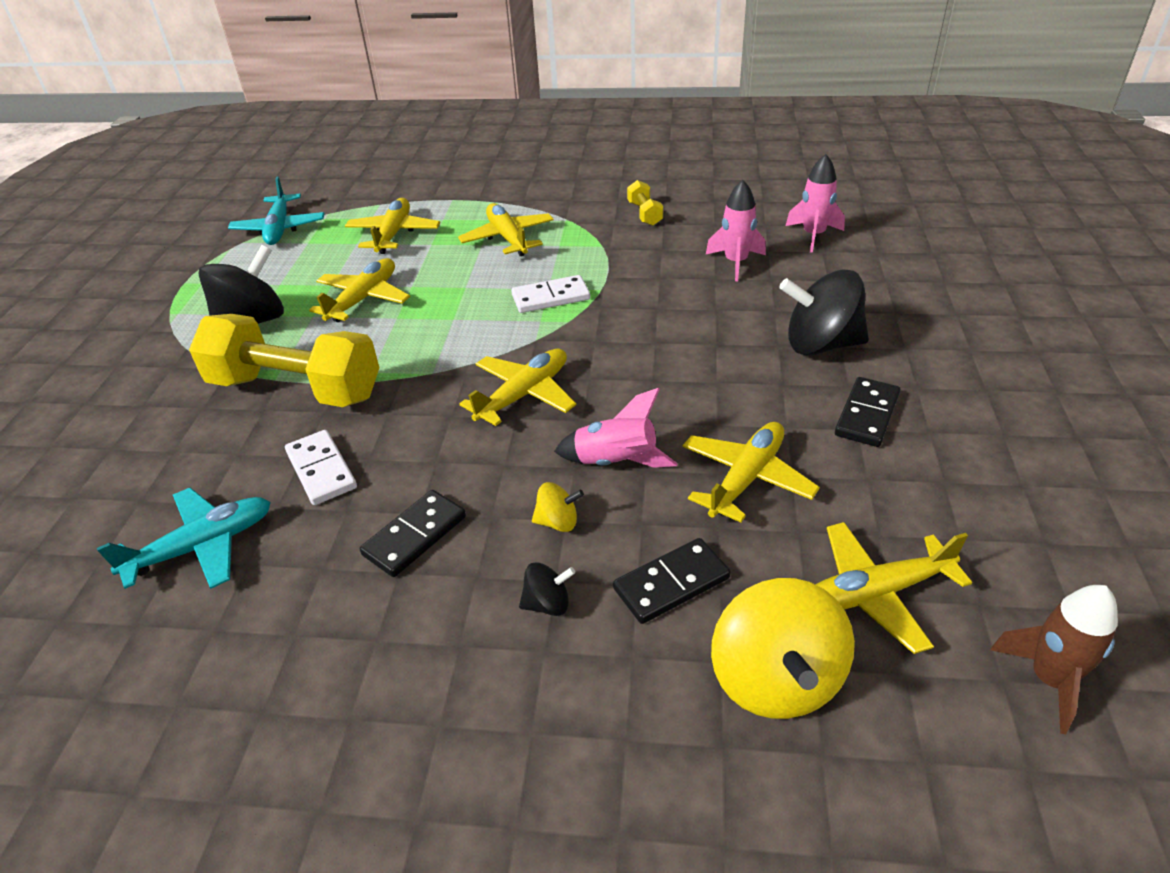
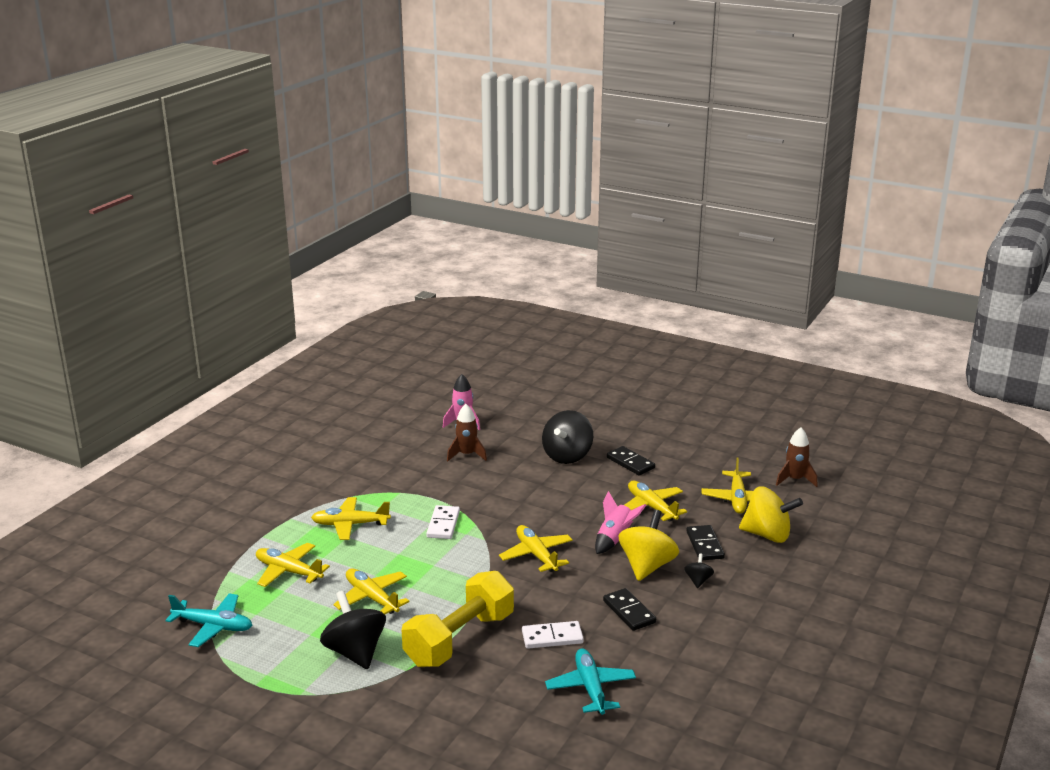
camera: 70 degrees left, 15 degrees down
yellow spinning top [532,482,584,532] -> yellow spinning top [618,510,679,581], size x2.13
yellow dumbbell [627,180,663,226] -> none
pink rocket [706,180,766,281] -> brown rocket [447,404,487,461]

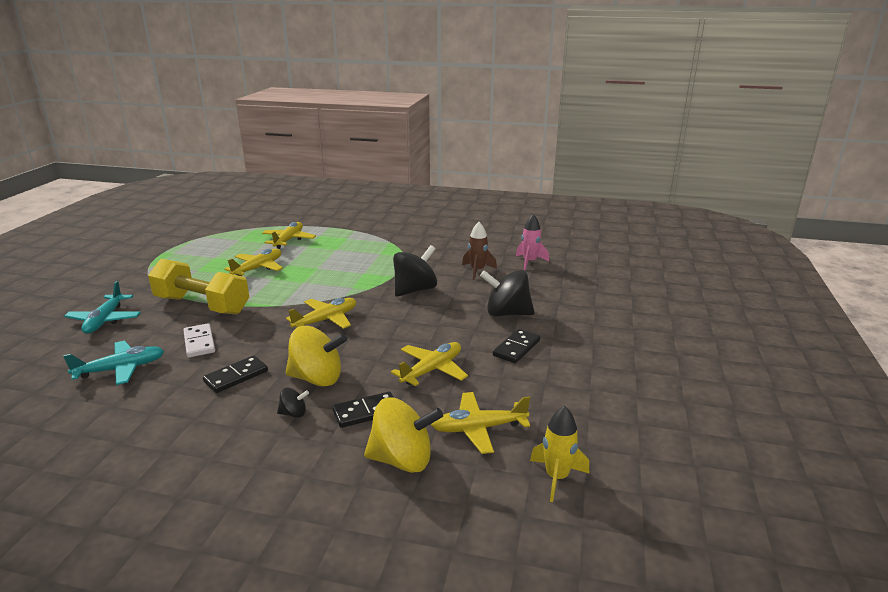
camera: 75 degrees right, 0 degrees up
turquoise plane [166,593,252,647] -> turquoise plane moved to [64,281,141,334]
yellow plane [311,497,391,540] -> none
black spinning top [320,591,386,669] -> black spinning top moved to [393,245,437,297]
white domino [426,505,460,539] -> none
pink rocket [595,491,646,554] -> none
yellow spinning top [739,486,803,543] -> yellow spinning top turned 90 degrees counterclockwise [364,398,443,473]
brown rocket [776,428,817,487] -> yellow rocket [530,406,589,502]

